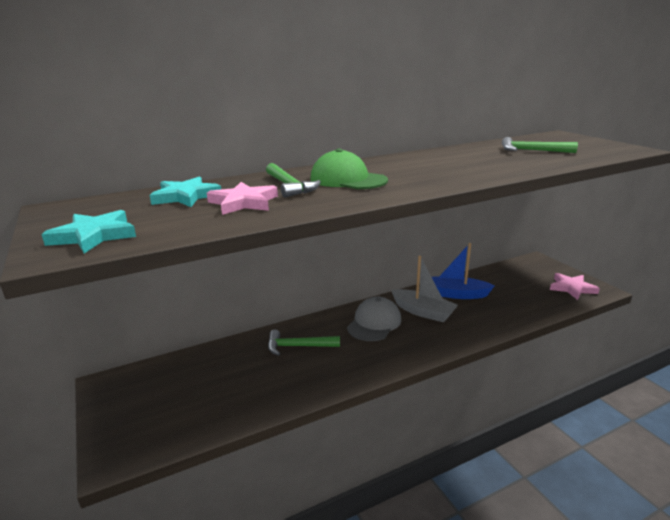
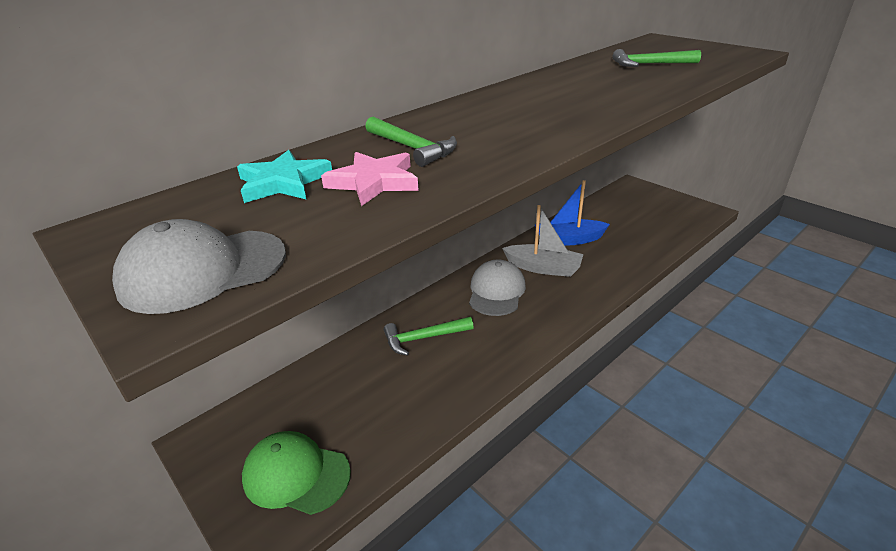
camera: 15 degrees left, 10 degrees up
turquoise star [41,210,136,253] -> grey cap [112,219,286,314]
green cap [310,148,388,189] -> green cap moved to [242,431,351,515]
pink star [550,273,600,300] -> none

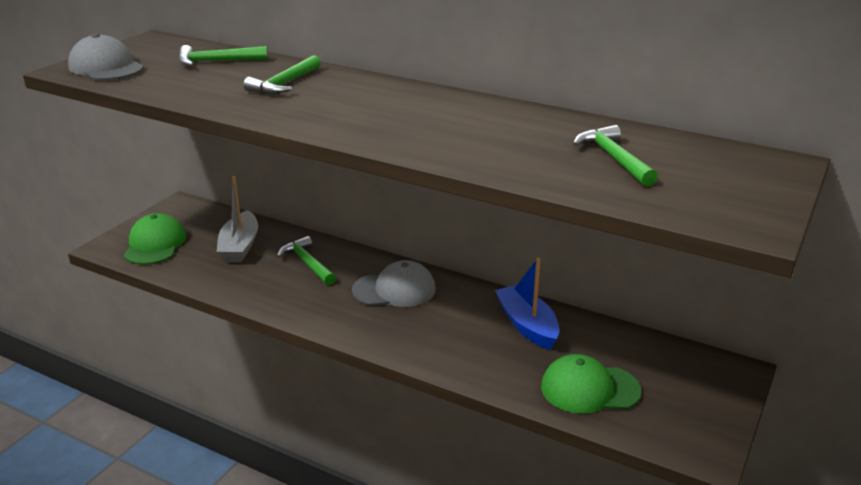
camera: 70 degrees right, 5 degrees down
turquoise star [237,150,332,203] -> green hammer [178,45,267,66]
pink star [321,152,419,206] -> none
grey boat [502,205,583,277] -> grey boat moved to [217,176,258,263]
none -> green cap [541,354,642,414]

